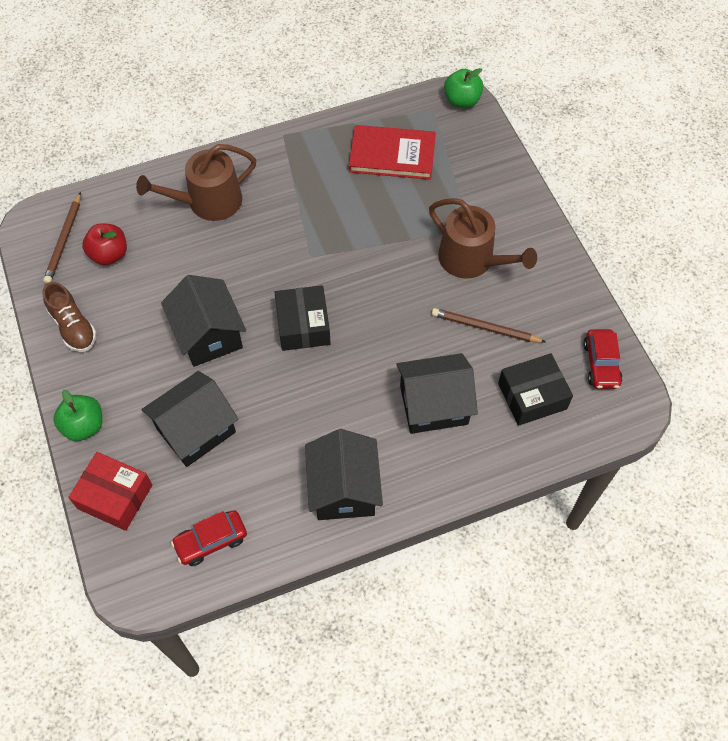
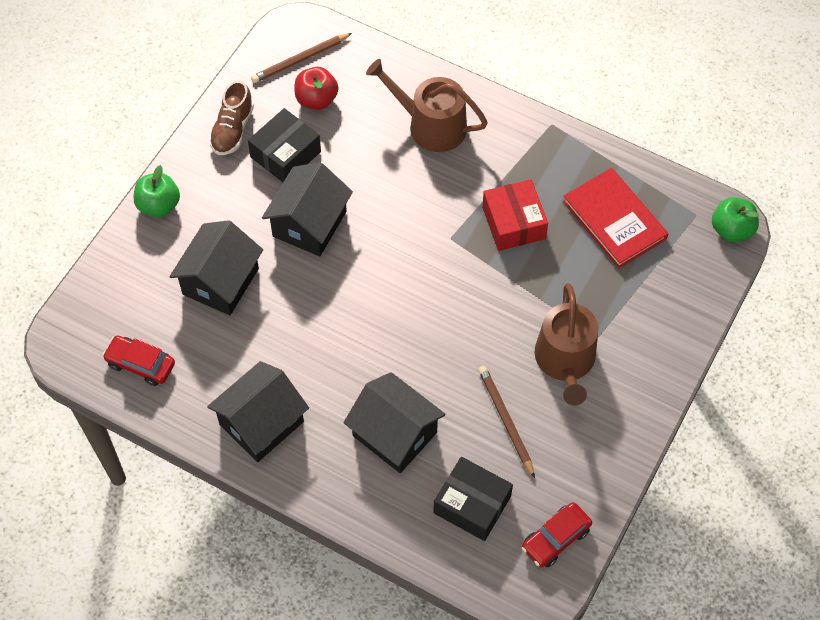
camera: 50 degrees right, 0 degrees up
red box [68,452,152,531] -> red box moved to [482,179,548,251]
black house [142,371,239,467] -> black house turned 75 degrees counterclockwise [169,220,263,315]
black box [274,285,331,351] -> black box moved to [248,108,321,182]

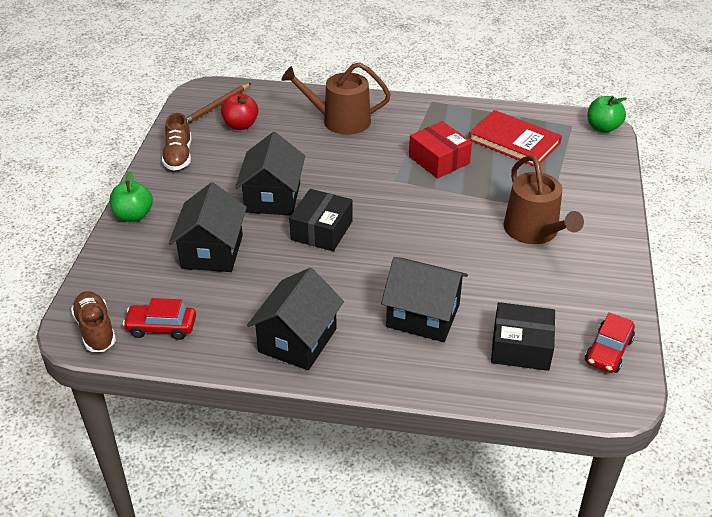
camera: 20 degrees left, 20 degrees down
black box [248,108,321,182] -> black box moved to [289,189,353,251]
brown pencil [478,366,535,478] -> none
none -> brown shoe [71,291,116,352]

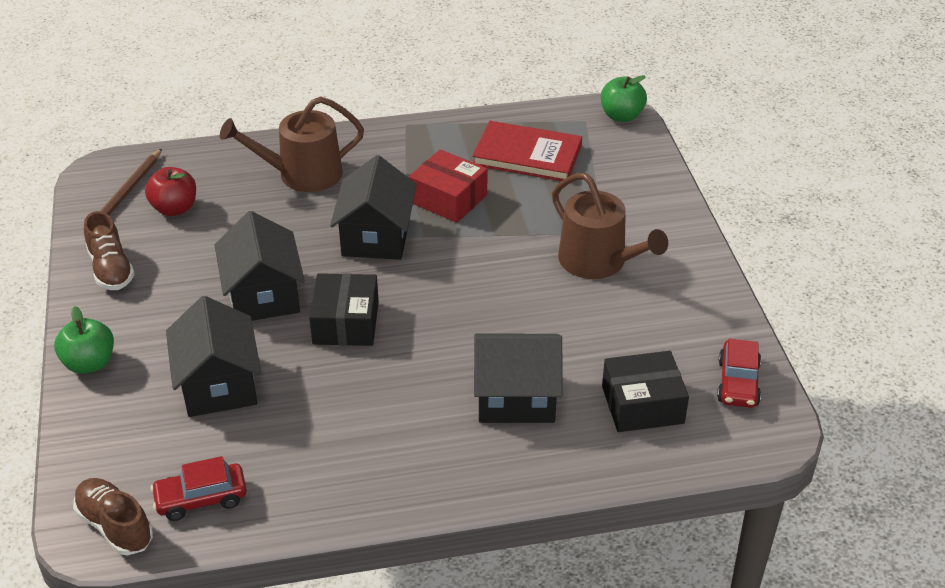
camera: 20 degrees left, 0 degrees up
black house [247,268,344,370] -> black house moved to [330,155,417,260]

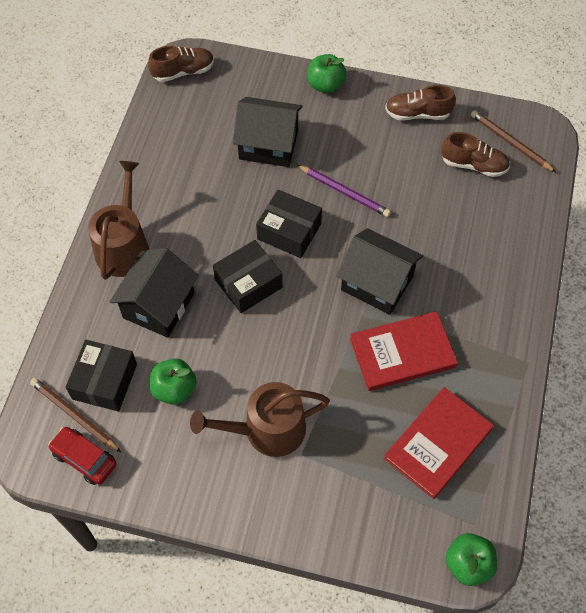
camera: 115 degrees right, 20 degrees up
red apple [145,167,196,216] -> brown shoe [441,132,510,177]
red car [151,456,247,521] -> none
black house [215,211,305,321] -> purple pencil [297,165,391,217]
brown watering can [220,96,364,192] -> brown watering can moved to [88,161,149,280]
red box [409,149,488,223] -> red book [350,311,458,391]
none -> brown pencil [30,378,122,453]
none -> green apple [150,359,197,405]
none -> black box [213,240,283,313]

